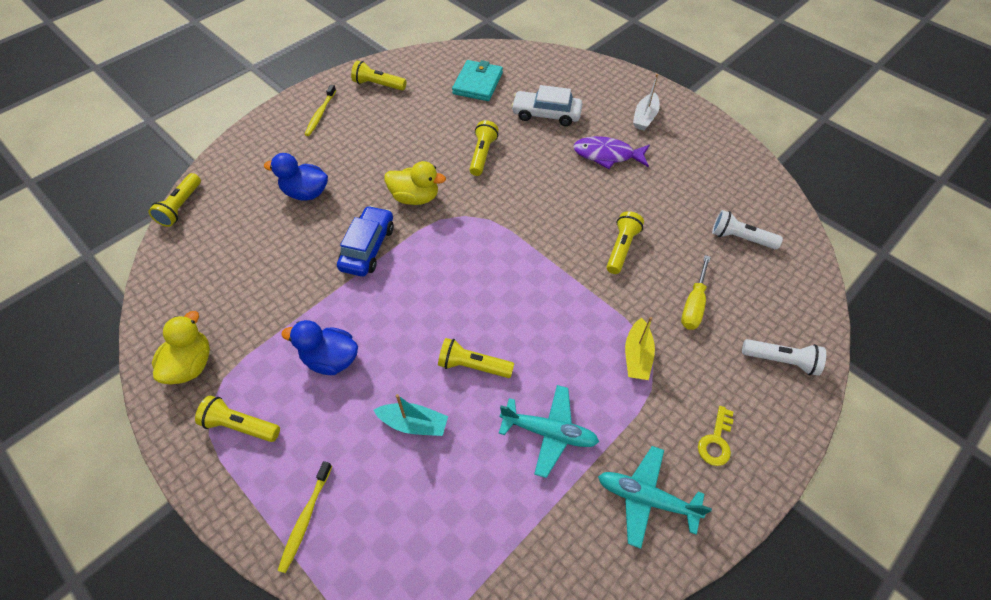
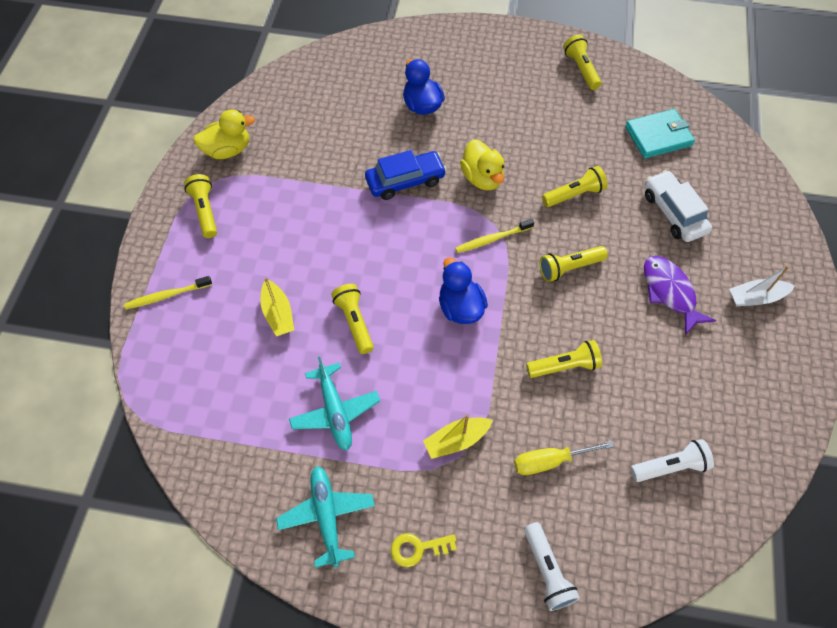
camera: 55 degrees right, 5 degrees up
yellow flashlight [148,173,201,227] -> yellow flashlight moved to [539,246,608,282]
blue duck [281,320,358,375] -> blue duck moved to [439,257,488,324]
yellow toothbrush [305,85,336,136] -> yellow toothbrush moved to [455,219,534,253]
turquoise boat [373,394,448,436] -> yellow boat [261,277,294,336]
white flashlight [712,210,783,249] -> white flashlight turned 90 degrees clockwise [631,439,714,482]

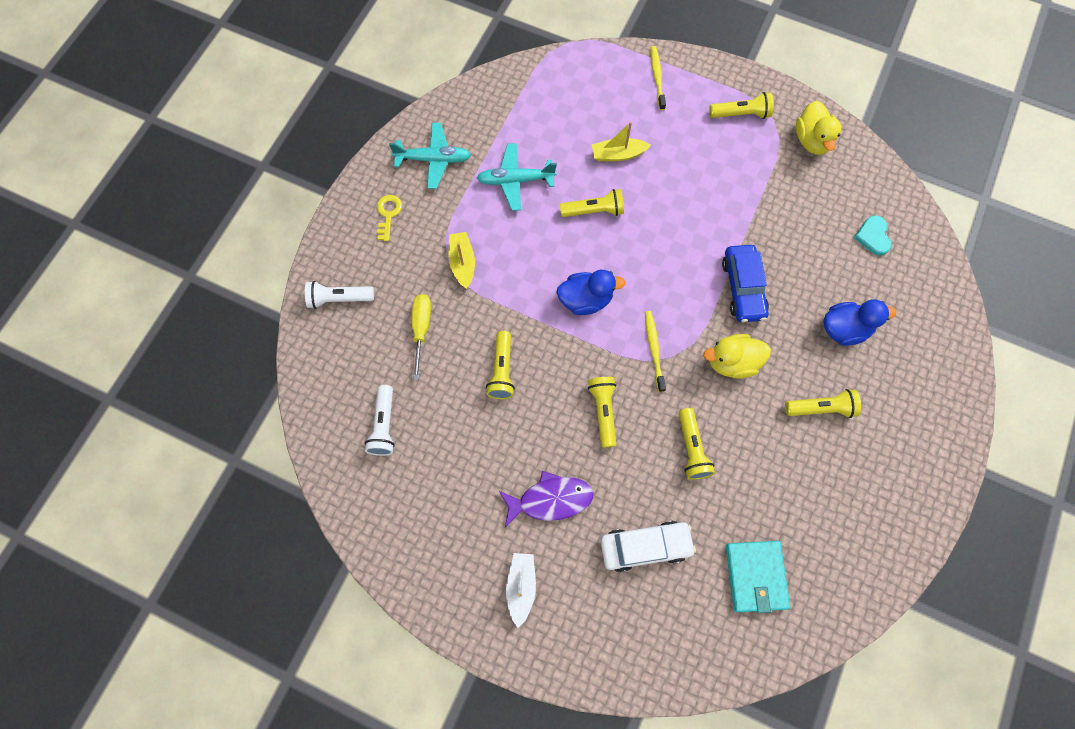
camera: 105 degrees right, 10 degrees up
yellow flashlight [563,35,601,90] -> yellow flashlight moved to [785,389,861,418]
none -> turquoise heart [854,215,892,255]

